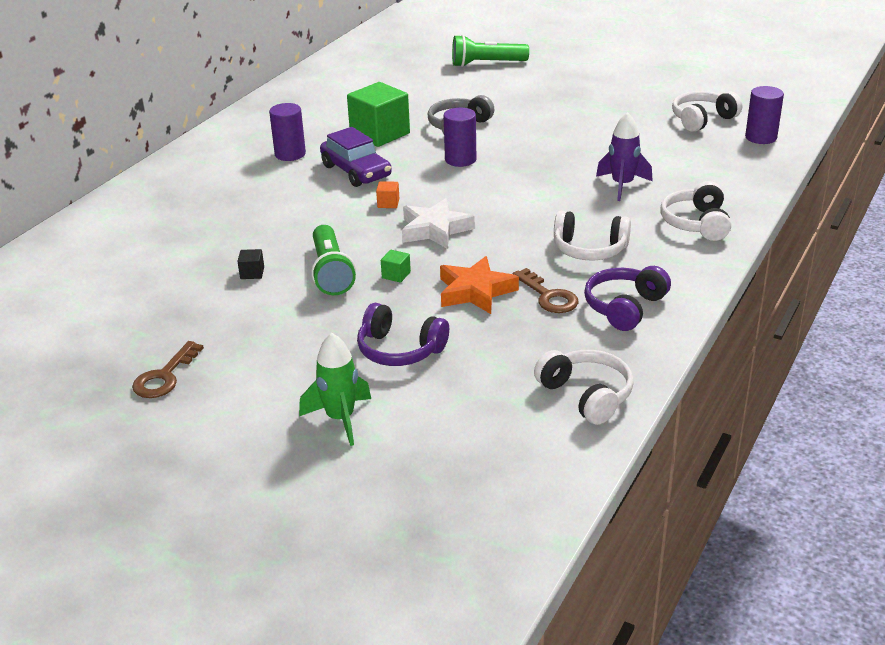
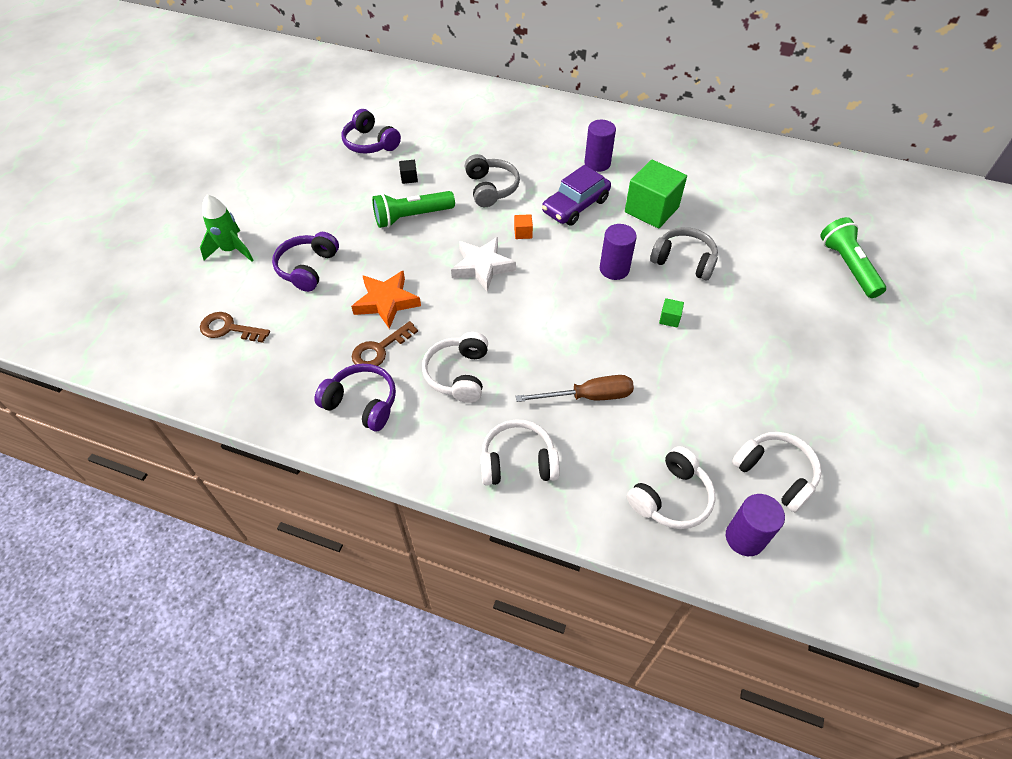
camera: 80 degrees right, 20 degrees up
brown key [132,341,204,398] -> brown key moved to [200,312,270,343]
green cube [381,250,411,283] -> green cube moved to [659,298,684,328]
white headphones [534,350,634,425] -> white headphones moved to [627,446,715,529]
purple rocket [596,112,653,201] -> brown screwdriver [516,375,634,402]
none -> purple headphones [342,109,401,154]
none -> grey headphones [465,154,520,207]

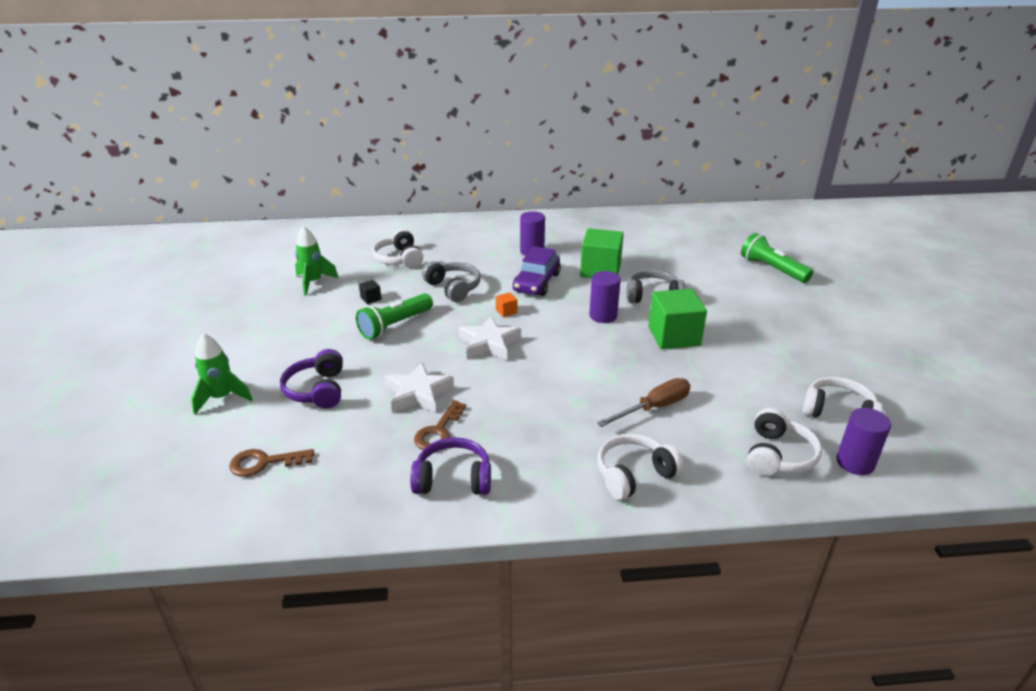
camera: 25 degrees left, 20 degrees down
purple headphones [342,109,401,154] -> green rocket [295,226,339,296]
orange star [351,271,421,329] -> white star [384,362,454,413]
white headphones [422,332,488,403] -> white headphones moved to [372,229,423,268]
green cube [659,298,684,328] -> green cube [648,289,707,349], size x2.45

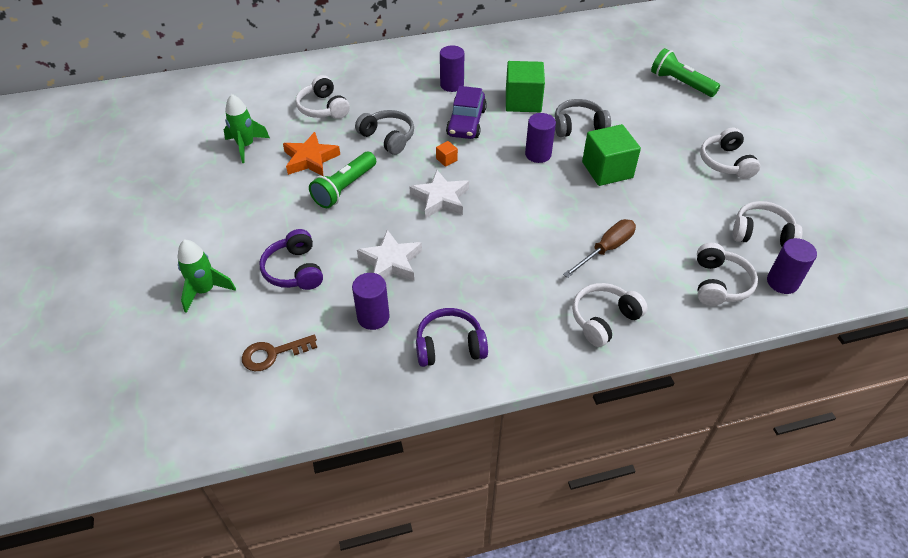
camera: 10 degrees left, 15 degrees up
black cube [359,280,381,304] -> orange star [283,132,340,176]
brown key [414,400,466,450] -> none
none -> purple cylinder [352,273,389,330]
none -> white headphones [700,128,760,179]

